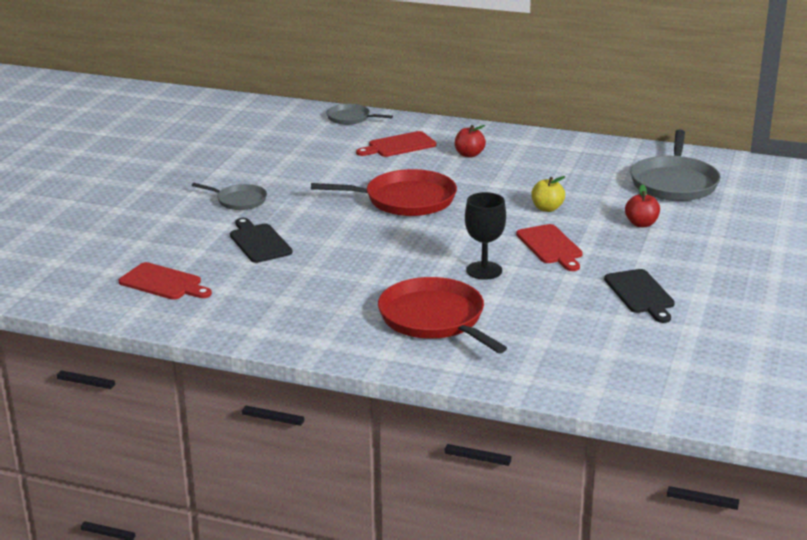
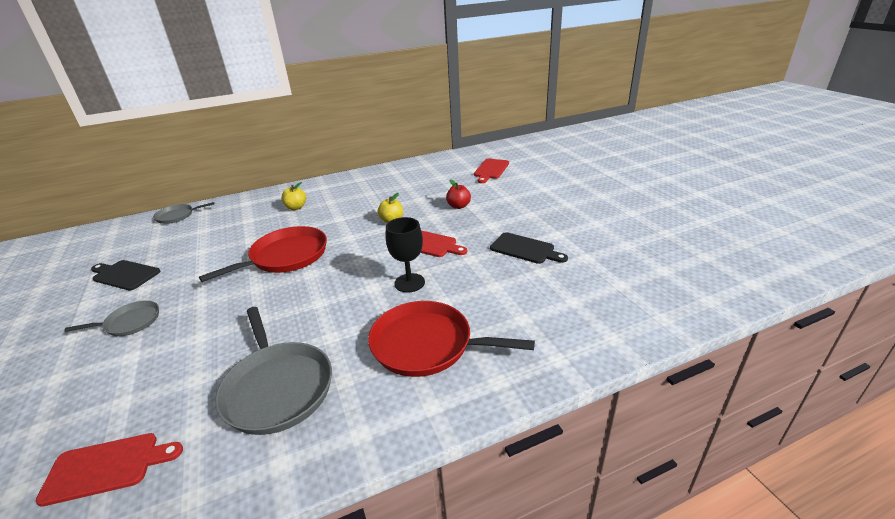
camera: 40 degrees left, 5 degrees up
black cutting board [230,218,293,263] -> black cutting board moved to [91,260,161,290]
red cutting board [356,131,436,157] -> red cutting board moved to [474,159,509,183]
red apple [455,125,486,158] -> yellow apple [281,182,306,210]
grey pan [630,130,721,201] -> grey pan moved to [215,307,332,435]

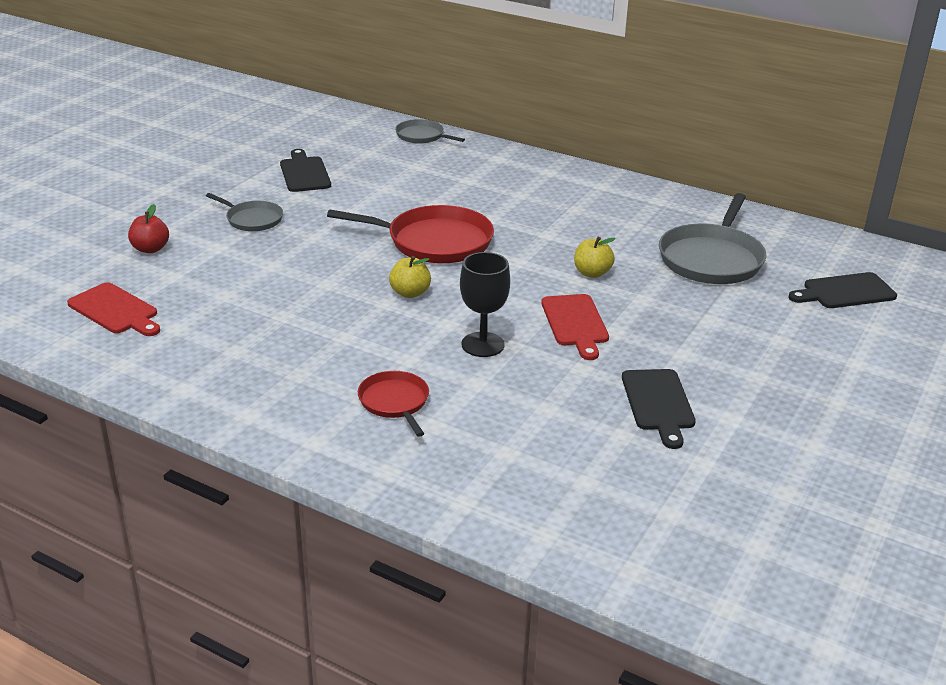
camera: 50 degrees right, 0 degrees up
grey pan [215,307,332,435] -> grey pan moved to [659,193,767,284]
yellow apple [281,182,306,210] -> yellow apple moved to [389,256,431,298]
red pan [368,301,535,377] -> red pan [358,371,429,437], size x0.55
red apple [446,180,471,209] -> red apple moved to [128,204,169,253]
red cutting board [474,159,509,183] -> black cutting board [788,272,897,308]

